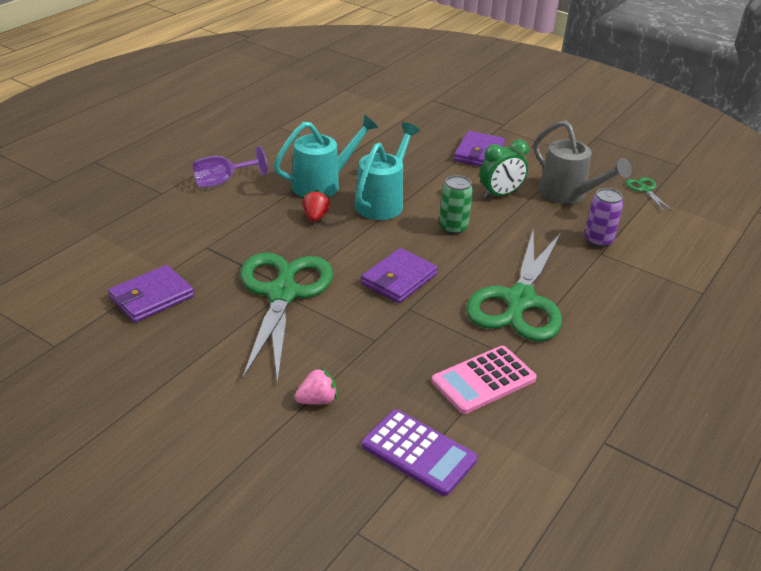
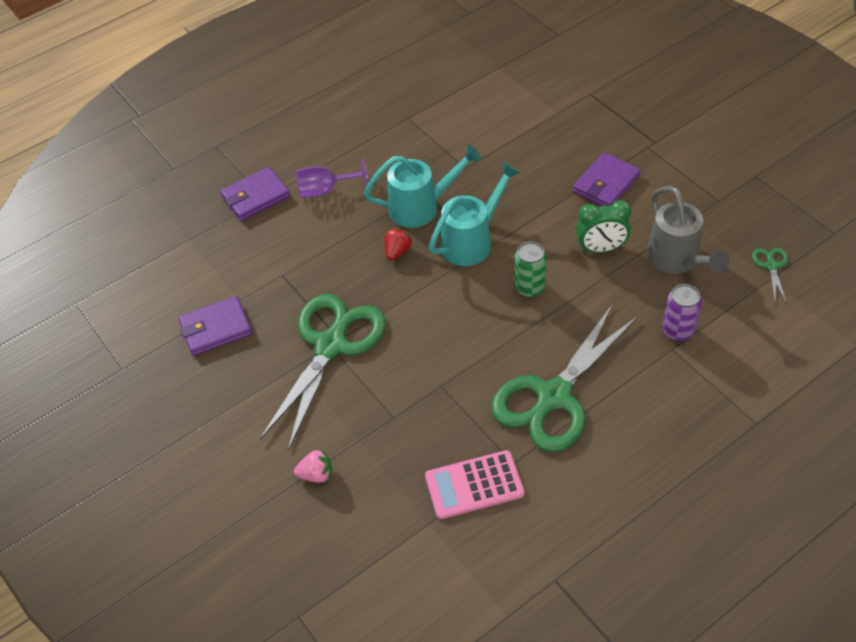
camera: 25 degrees right, 15 degrees up
purple wallet [361,248,438,303] -> purple wallet moved to [220,167,290,221]
purple calculator [362,409,478,496] -> none

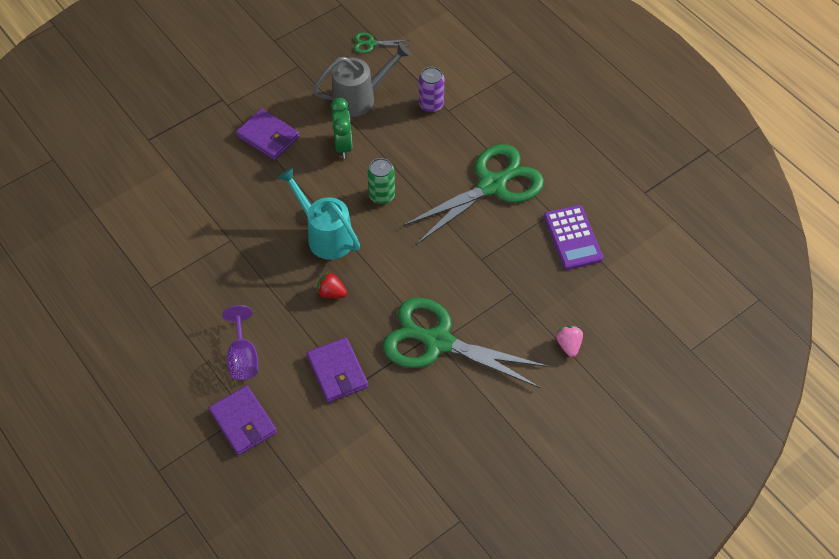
camera: 95 degrees left, 5 degrees up
purple wallet [179,296,252,356] -> purple wallet moved to [307,337,368,403]
turquoise watering can [364,144,482,228] -> none
pink calculator [425,450,525,519] -> purple calculator [544,205,603,270]
green scissors [491,304,638,452] -> green scissors turned 75 degrees counterclockwise [402,144,544,244]

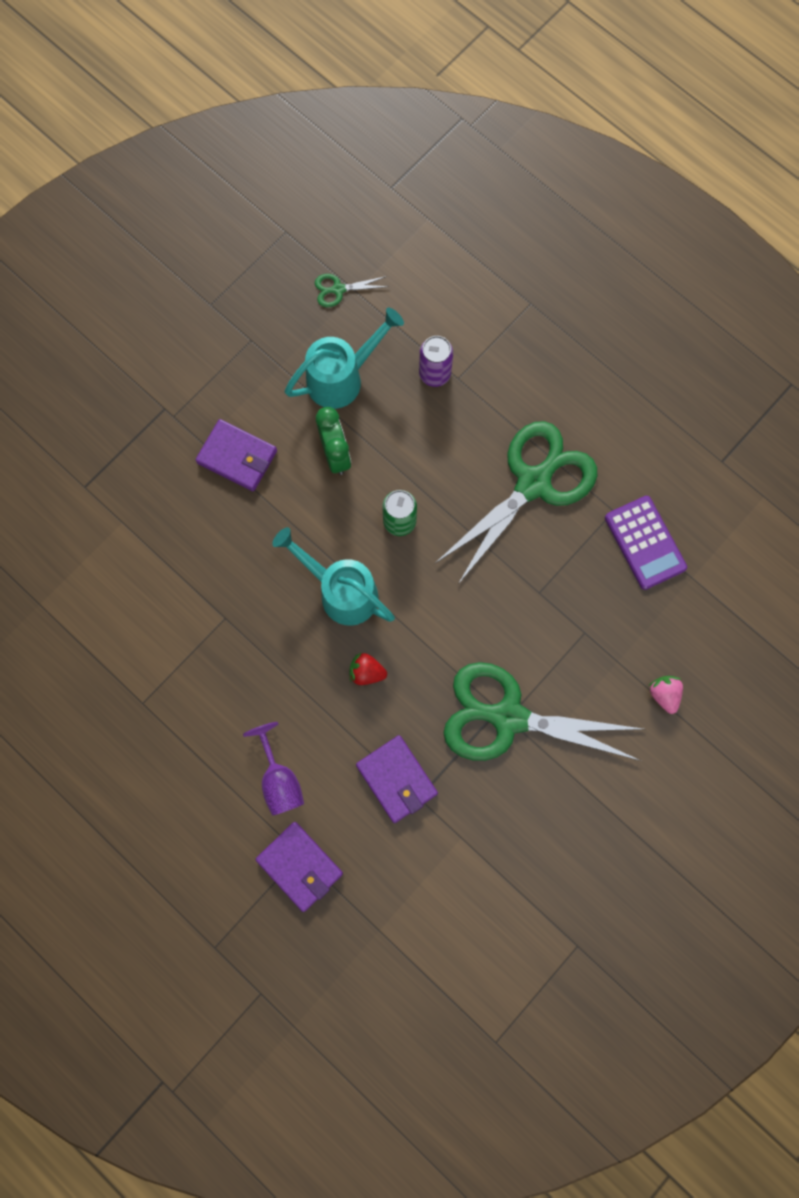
camera: 10 degrees left, 20 degrees up
grey watering can [313,42,411,117] -> turquoise watering can [285,308,404,409]

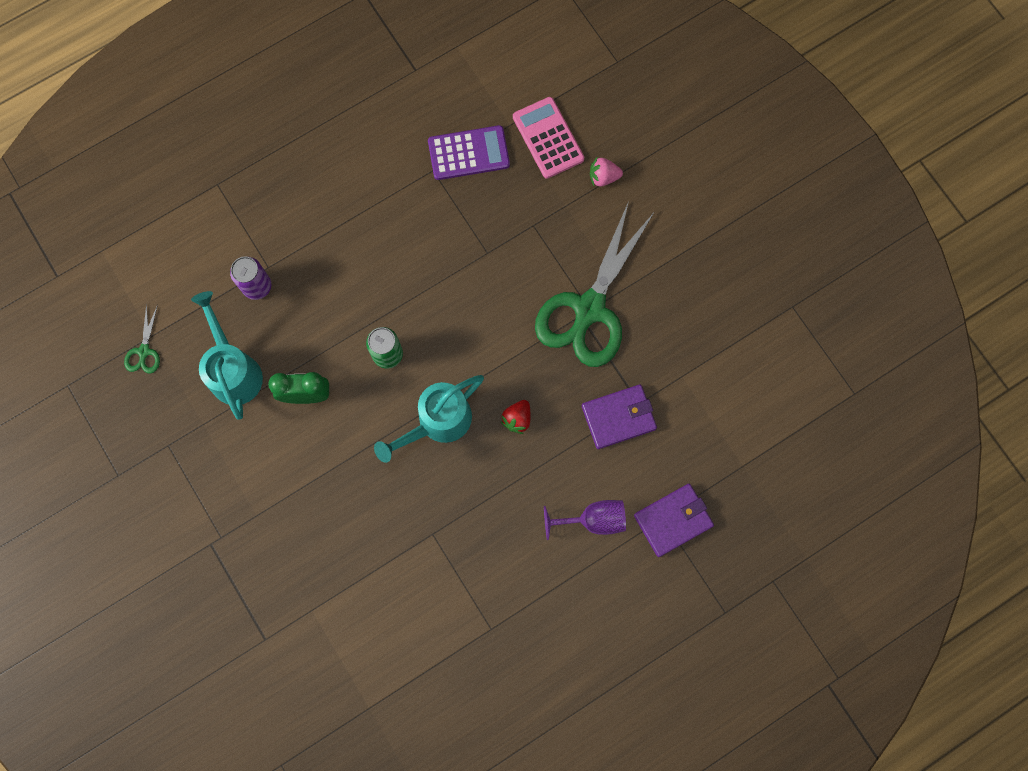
camera: 75 degrees left, 0 degrees up
purple wallet [195,419,277,491] -> none
green scissors [435,421,597,584] -> none
none -> pink calculator [513,97,584,179]

